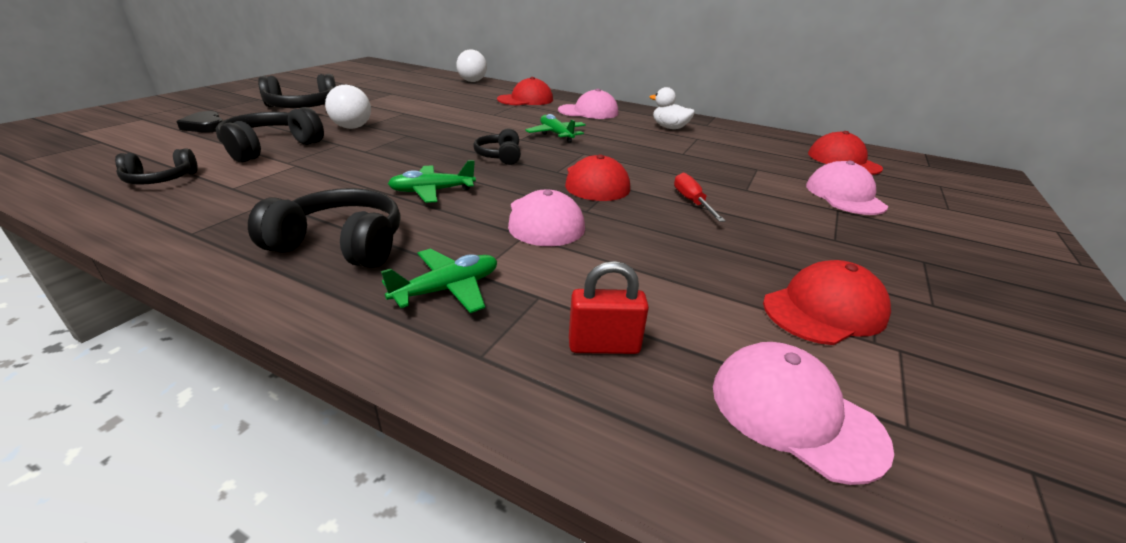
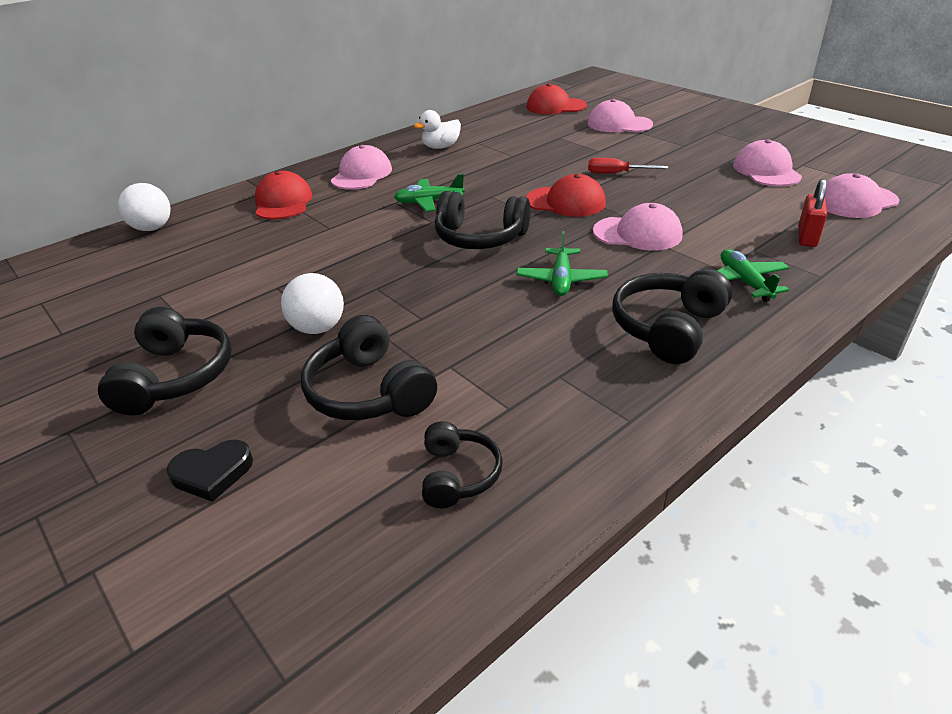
camera: 65 degrees left, 5 degrees up
black headphones [473,128,521,165] -> black headphones [435,191,531,249], size x1.64
red cap [763,260,891,345] -> pink cap [733,139,802,186]

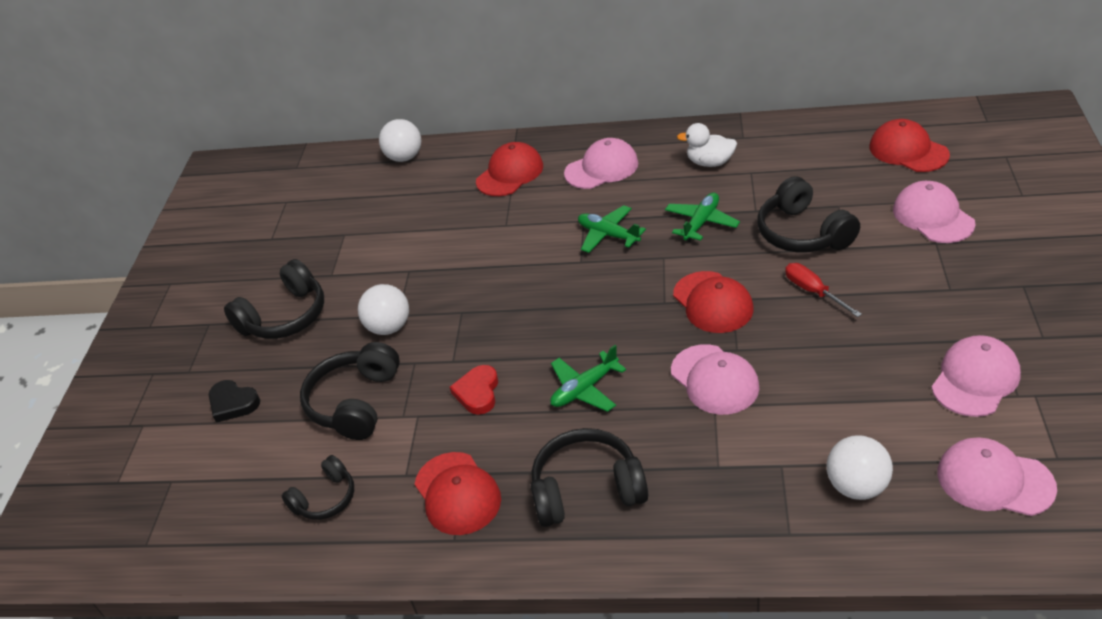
camera: 50 degrees right, 5 degrees up
black headphones [435,191,531,249] -> black headphones moved to [757,176,860,252]
green plane [717,249,790,302] -> green plane moved to [665,193,740,242]
red padlock [798,179,827,247] -> white ball [827,435,893,500]
none -> red cap [415,452,501,535]
none -> red heart [450,365,498,415]

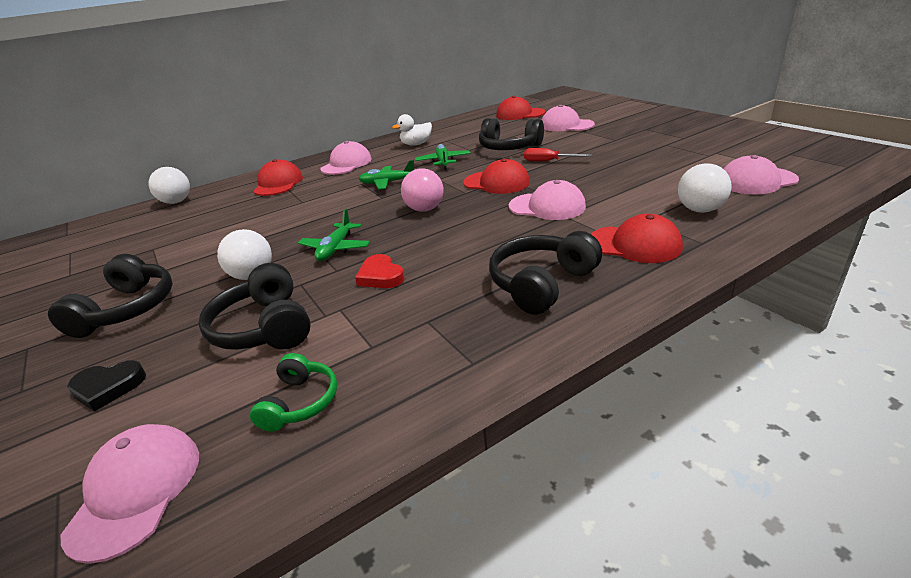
camera: 40 degrees left, 10 degrees down
black headphones [282,455,354,520] -> green headphones [250,353,337,432]
red cap [415,452,501,535] -> red cap moved to [591,214,683,263]
green plane [550,345,626,412] -> green plane moved to [298,209,370,261]
pink cap [931,335,1021,417] -> pink cap moved to [61,424,199,564]
none -> pink ball [401,168,443,212]

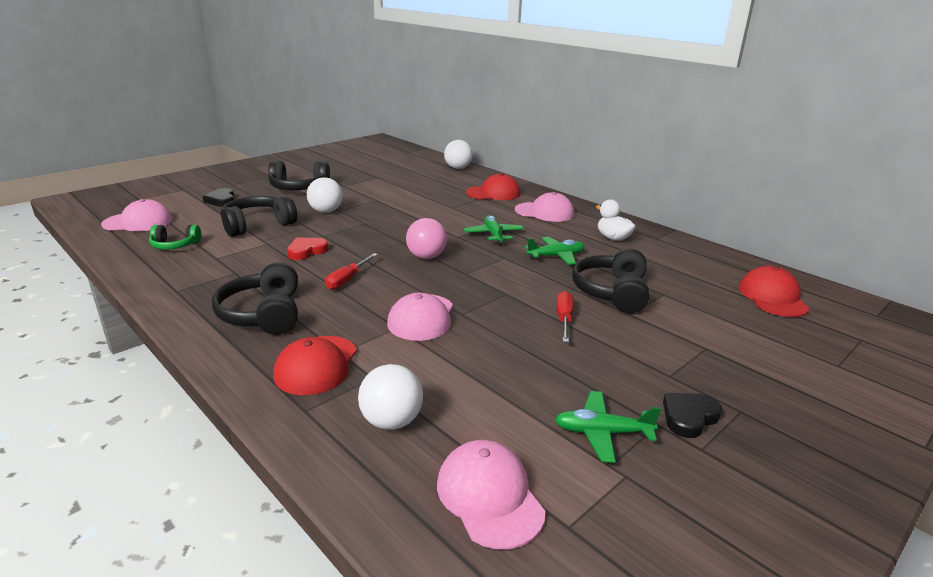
camera: 75 degrees right, 5 degrees down
green plane [298,209,370,261] -> green plane moved to [555,391,661,463]
red cap [463,159,530,194] -> none
black headphones [489,231,602,315] -> black headphones turned 135 degrees counterclockwise [212,262,298,335]
pink cap [542,105,595,131] -> none
none -> red screwdriver [325,253,378,290]
none -> black heart [663,393,722,438]

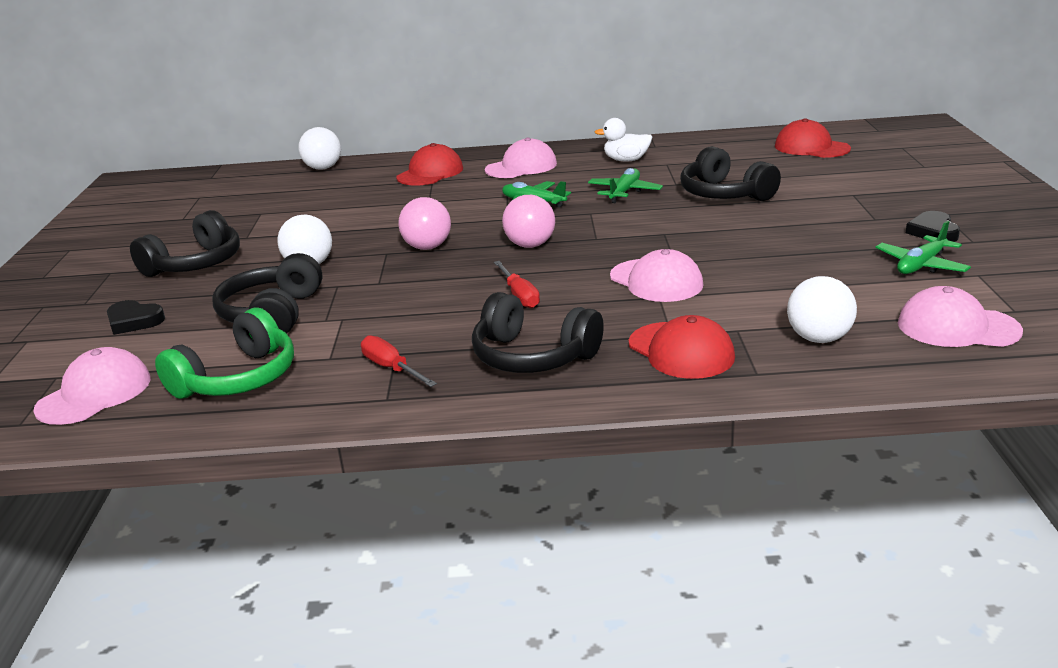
camera: 45 degrees left, 0 degrees up
green headphones [149,225,201,250] -> green headphones [155,308,294,399], size x1.64
red heart [287,238,328,260] -> none
red screwdriver [556,291,574,342] -> red screwdriver moved to [361,335,437,387]
none -> pink ball [398,197,451,250]

